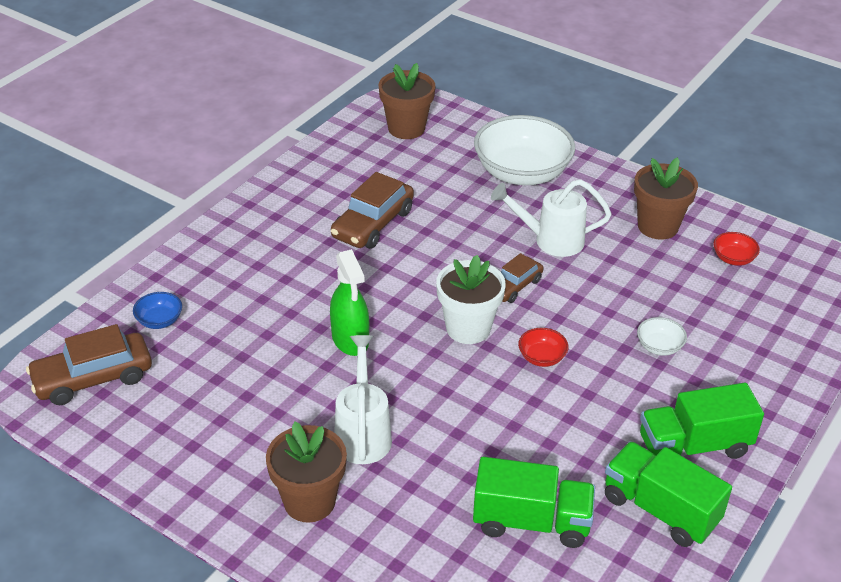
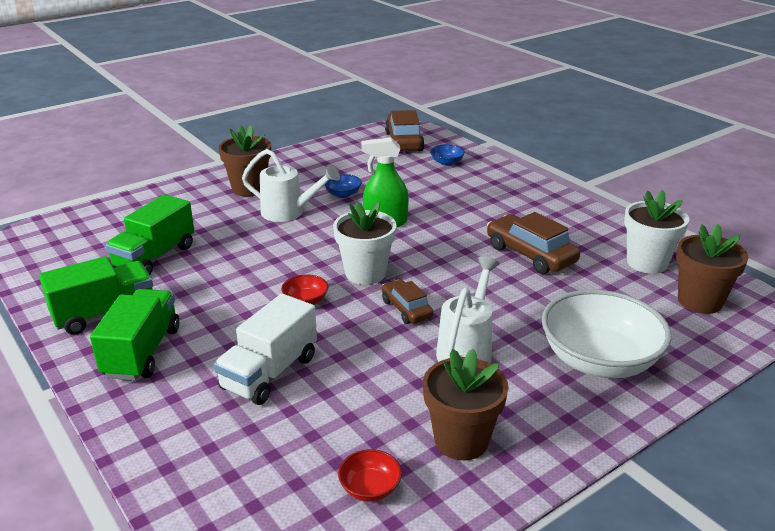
camera: 110 degrees right, 10 degrees down
white bowl [637,317,687,356] -> white truck [214,294,317,405]
none -> blue bowl [325,174,362,198]
none -> white flower pot [624,190,690,274]

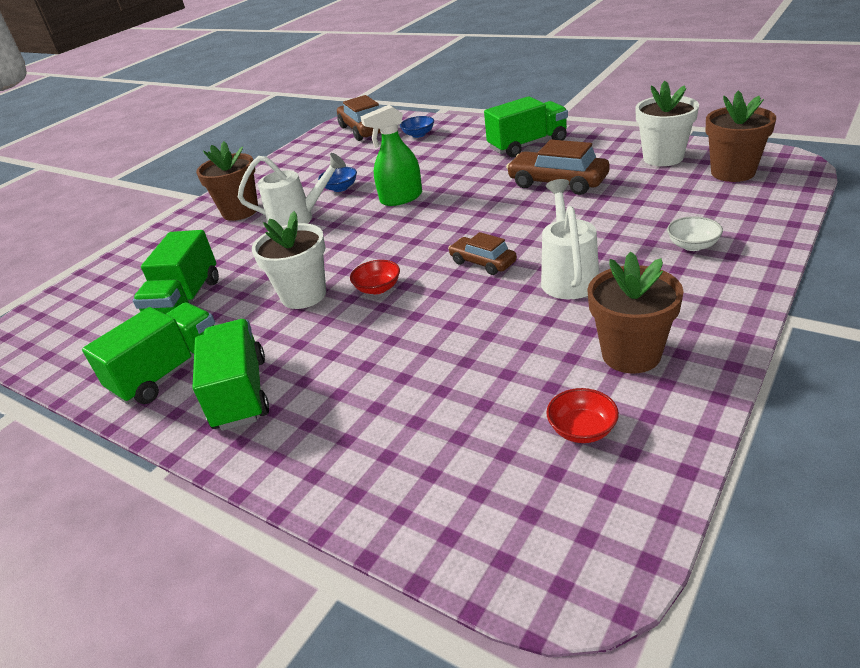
camera: 15 degrees left, 5 degrees up
white truck [214,294,317,405] -> none
white flower pot [333,201,397,285] -> white flower pot moved to [252,211,326,309]
white bowl [542,289,671,378] -> white bowl [667,216,723,251], size x0.42
none -> green truck [484,96,568,157]

